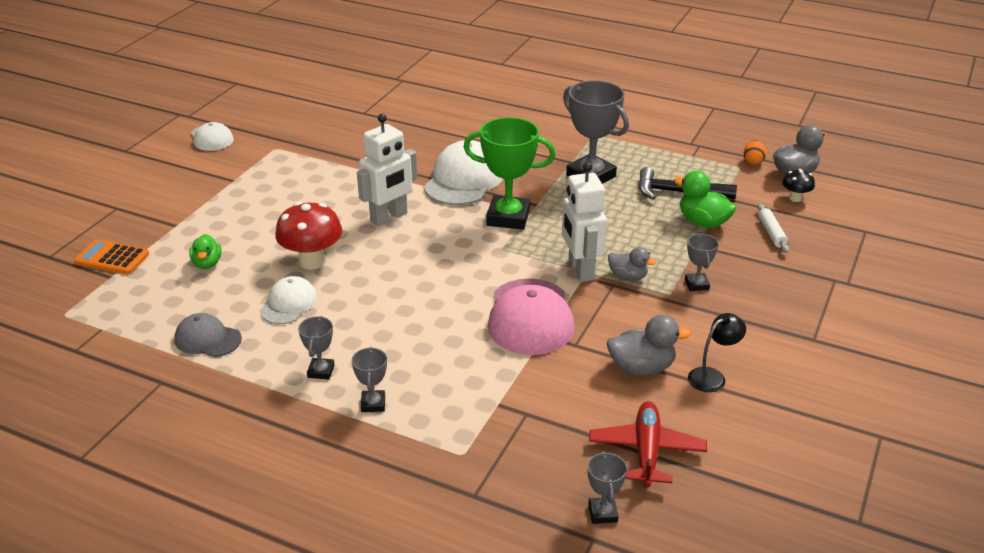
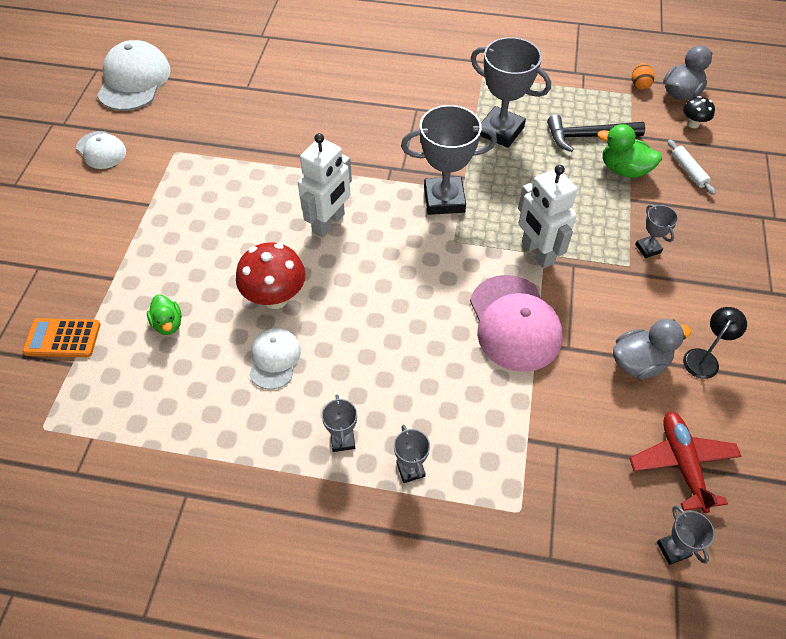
camera: 15 degrees left, 20 degrees up
grey cap [174,313,242,357] -> none
white cap [424,140,503,205] -> white cap moved to [97,40,171,111]
green trophy [464,117,556,230] -> grey trophy [401,105,497,215]
grey duck [608,247,656,281] -> none

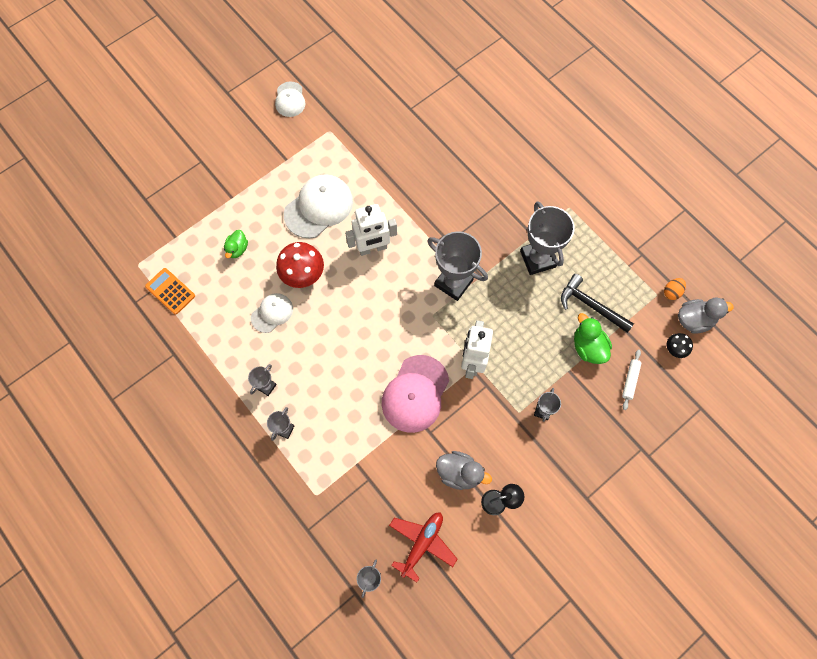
camera: 40 degrees right, 15 degrees up
orange calculator [22,318,101,357] -> orange calculator moved to [145,268,195,315]
white cap [97,40,171,111] -> white cap moved to [284,174,353,238]

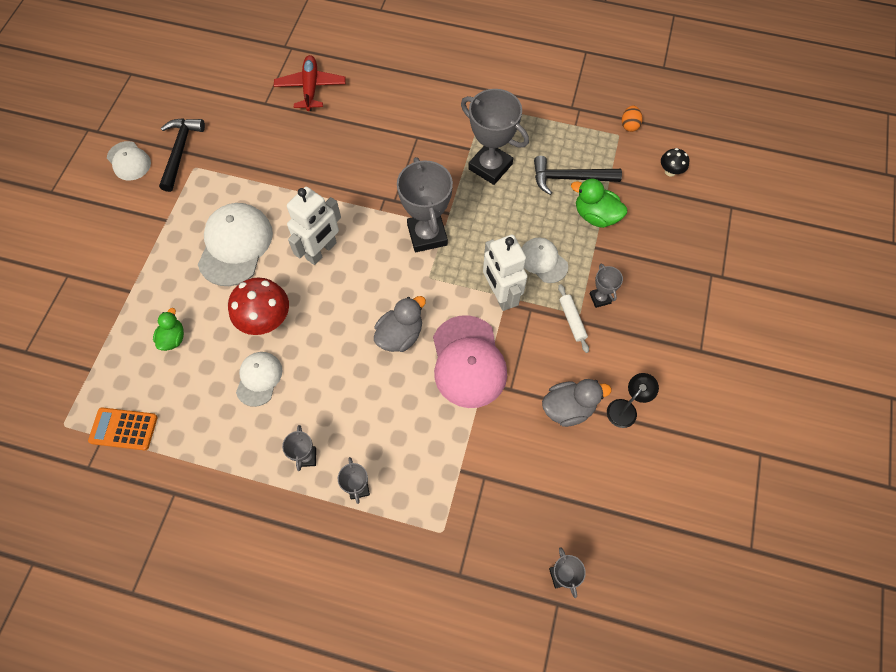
camera: 35 degrees left, 5 degrees down
green duck [224,230,248,258] -> green duck turned 150 degrees counterclockwise [153,308,184,351]
red plane [389,513,458,583] -> red plane moved to [274,55,346,111]
grey trophy [427,231,488,301] -> grey trophy turned 75 degrees clockwise [397,157,453,252]
white rolling pin [622,350,641,410] -> white rolling pin moved to [558,284,589,353]
grey duck [678,298,734,334] -> grey duck moved to [374,296,426,352]
none -> black hammer [159,118,205,192]
none -> white cap [522,238,568,283]

